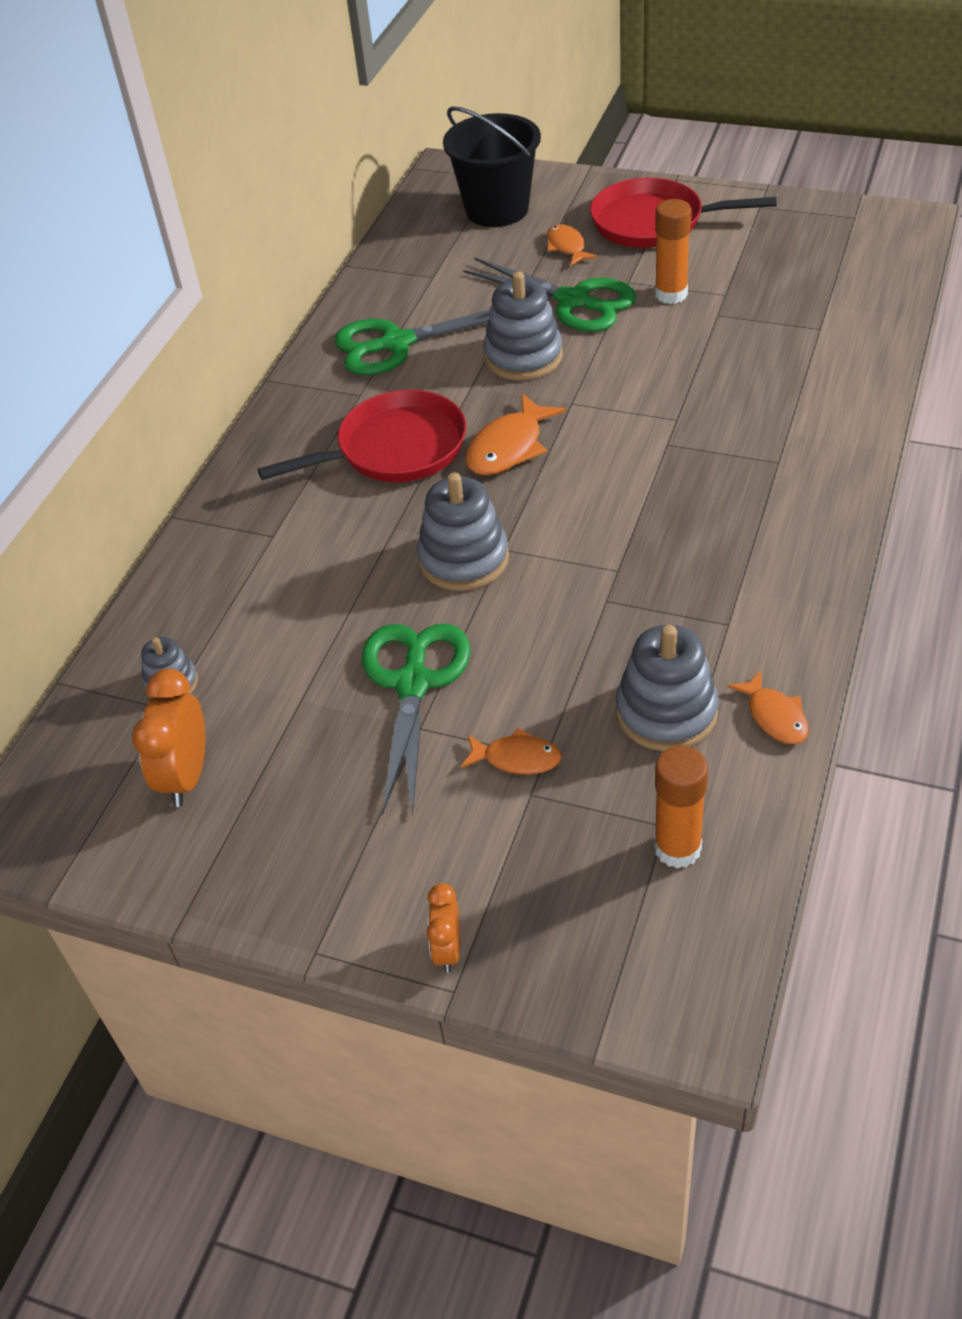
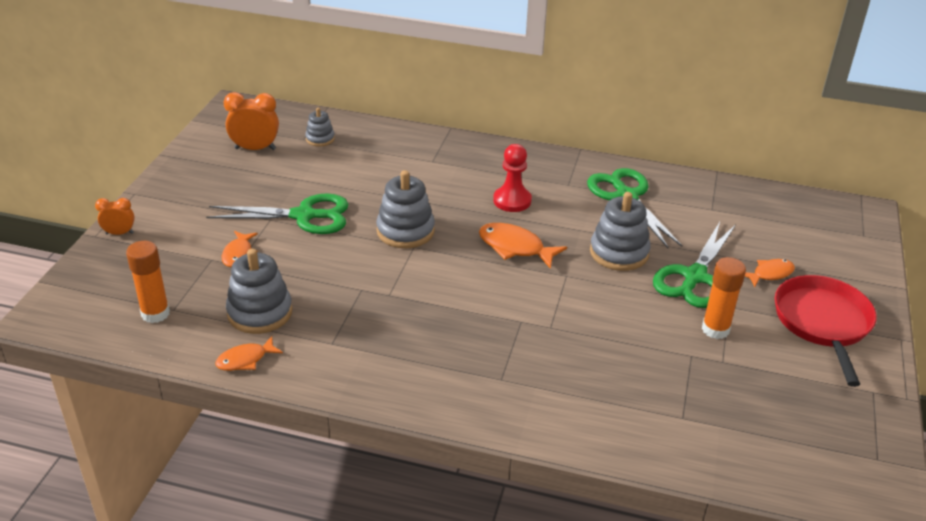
camera: 80 degrees right, 10 degrees down
red pan [258,389,466,482] -> red pawn [493,144,532,212]
black bucket [443,107,541,227] -> none

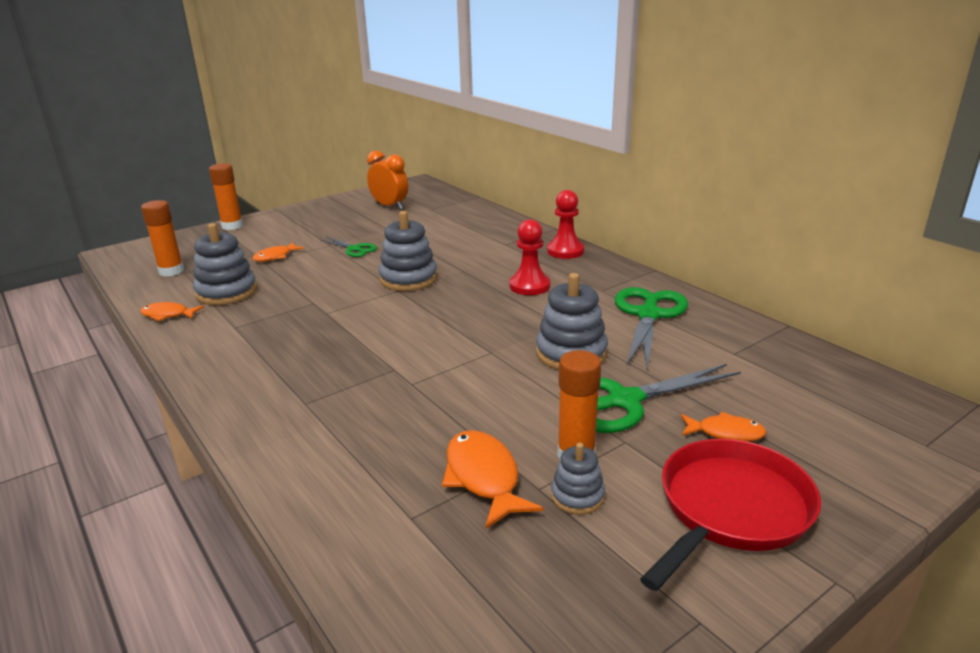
camera: 40 degrees right, 10 degrees down
orange clock [95,198,135,235] -> orange glue stick [209,163,243,230]
green scissors [206,194,349,234] -> green scissors [320,236,377,257], size x0.53
grey stacking toy [305,108,335,146] -> grey stacking toy moved to [551,443,605,515]
orange fish [479,223,567,269] -> orange fish moved to [442,430,543,529]
none -> red pawn [547,190,584,259]

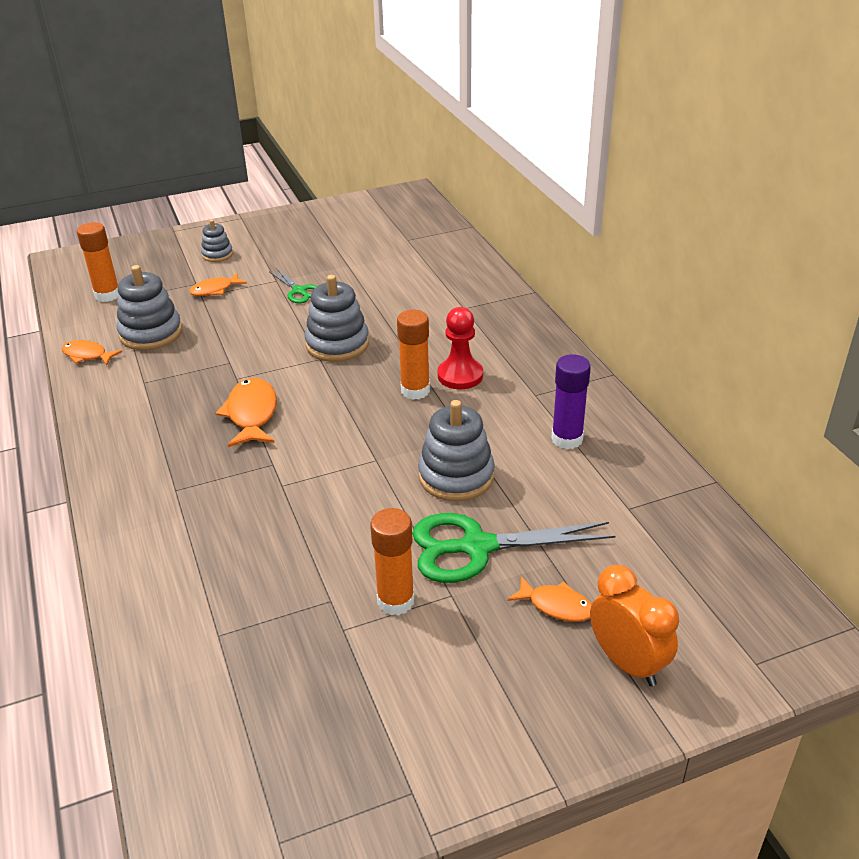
camera: 15 degrees right, 10 degrees up
orange glue stick [209,163,243,230] -> orange glue stick moved to [397,310,430,400]
orange clock [367,150,408,210] -> orange clock moved to [590,565,679,686]
orange fish [442,430,543,529] -> orange fish moved to [215,378,277,447]
red pawn [547,190,584,259] -> none
grey stacking toy [551,443,605,515] -> grey stacking toy moved to [201,220,233,262]
green scissors [615,287,688,370] -> purple glue stick [551,354,591,449]
red pan [640,439,821,591] -> none

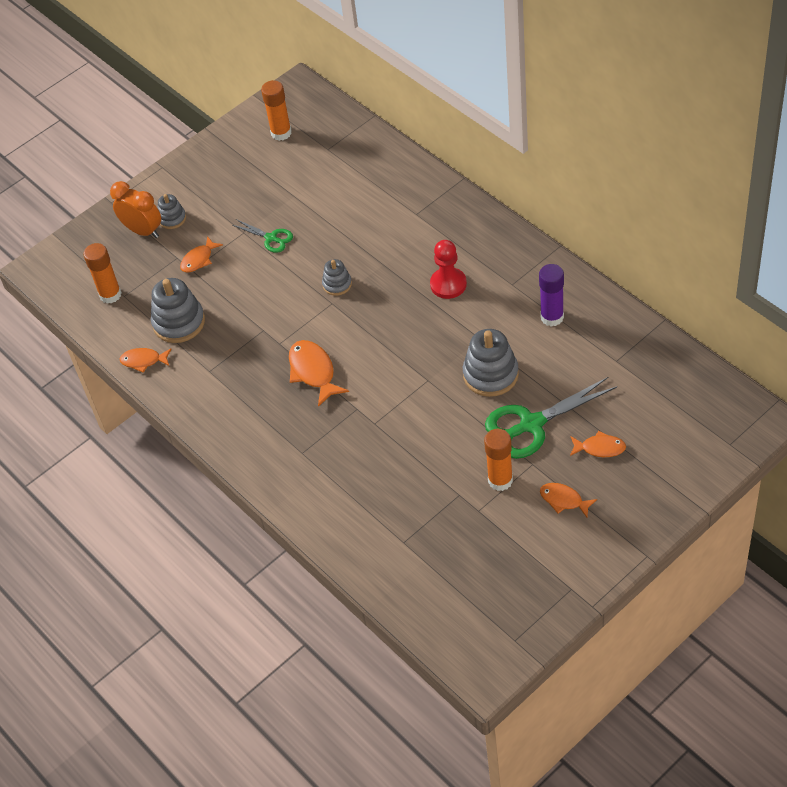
camera: 15 degrees left, 15 degrees up
grey stacking toy [305,275,369,362] -> grey stacking toy [322,259,352,296], size x0.56
orange glue stick [397,310,430,400] -> orange glue stick moved to [261,80,292,141]
orange clock [590,565,679,686] -> orange clock moved to [110,181,161,238]
none -> orange fish [540,483,597,517]

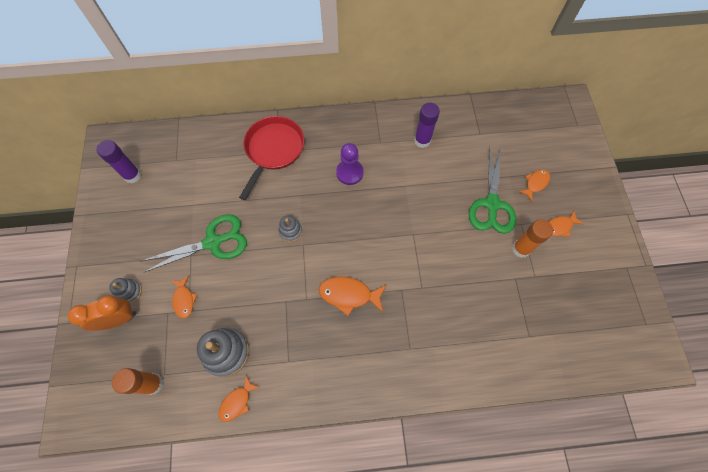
camera: 60 degrees left, 15 degrees up
green scissors [232,219,293,253] -> green scissors [140,214,247,273], size x1.88
orange glue stick [261,80,292,141] -> purple glue stick [96,140,141,183]
red pawn [430,240,467,299] -> purple pawn [336,143,364,185]
grey stacking toy [463,329,519,397] -> none
none -> red pan [239,116,304,200]

